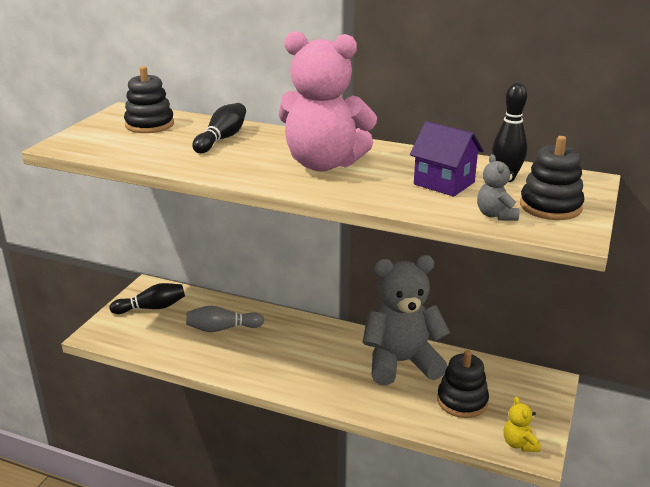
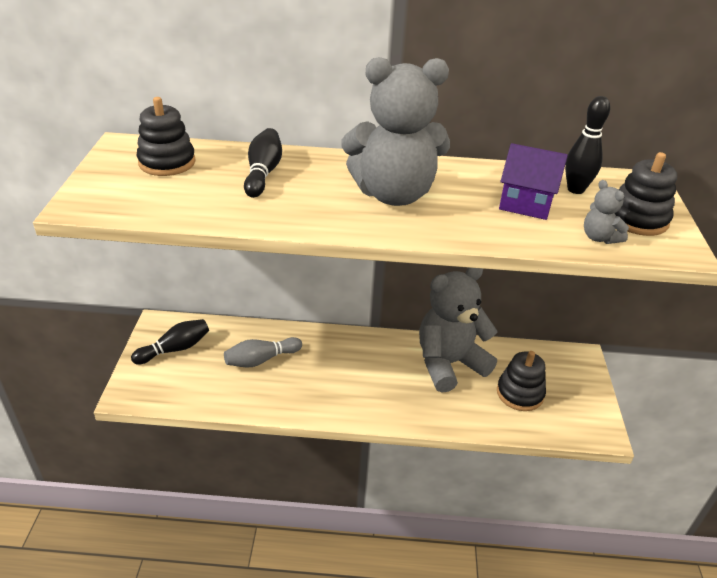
camera: 20 degrees left, 10 degrees up
pink teddy bear [279,31,377,171] -> grey teddy bear [342,57,450,206]
yellow teddy bear [504,396,541,452] -> none

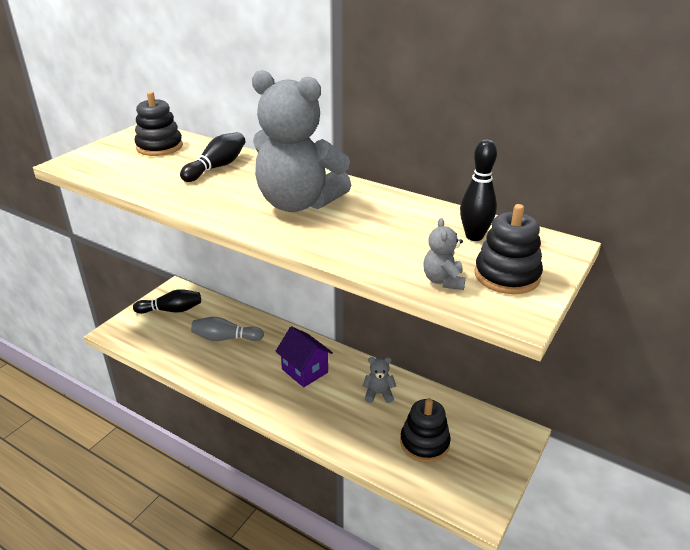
camera: 30 degrees right, 5 degrees down
grey teddy bear [419,268,497,393] -> grey teddy bear [363,357,396,403], size x0.40
purple house [499,143,568,220] -> purple house moved to [275,326,333,387]

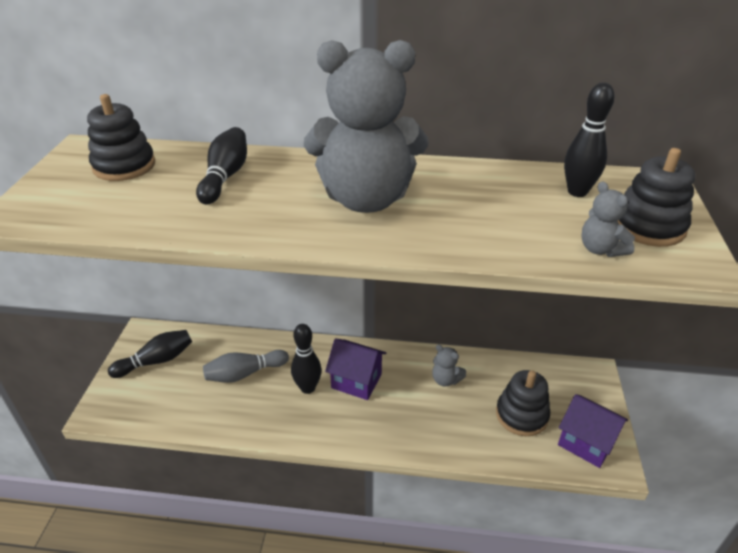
camera: 25 degrees left, 5 degrees up
grey teddy bear [363,357,396,403] -> grey teddy bear turned 120 degrees counterclockwise [432,345,466,386]
none -> black bowling pin [291,324,321,394]
none -> purple house [558,394,628,468]

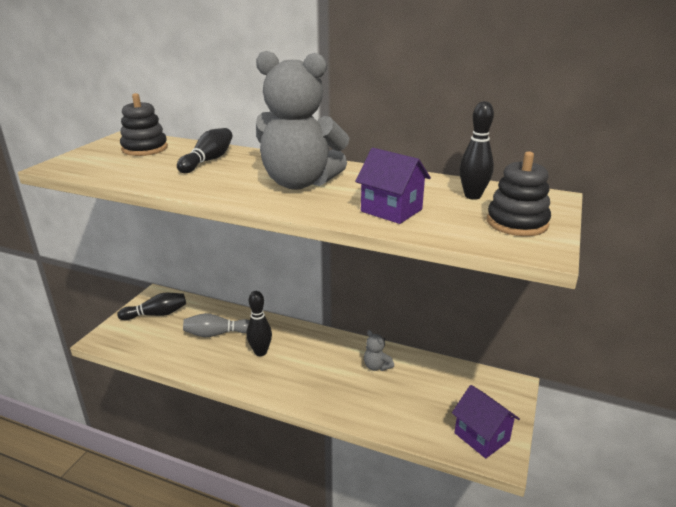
camera: 15 degrees right, 10 degrees down
purple house [325,338,386,400] -> purple house moved to [355,148,431,224]
black stacking toy [496,370,550,436] -> none
grey teddy bear [581,181,635,257] -> none

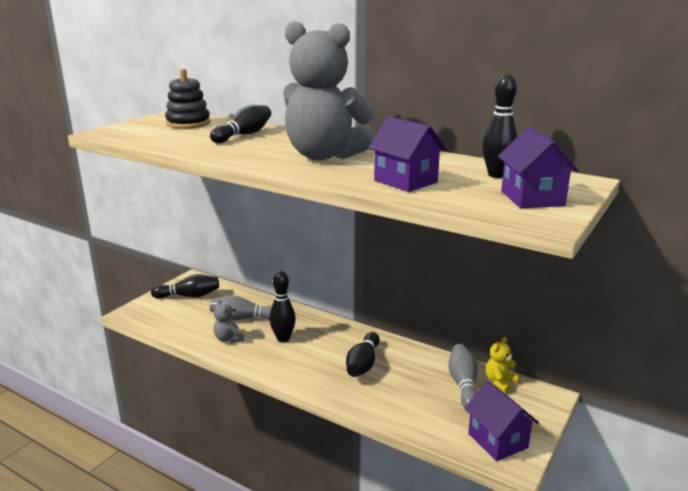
camera: 10 degrees right, 5 degrees down
grey teddy bear [364,330,394,371] -> grey teddy bear moved to [214,299,244,343]
black stacking toy [487,151,551,236] -> purple house [498,127,579,208]
none -> black bowling pin [346,332,380,377]
none -> grey bowling pin [448,344,478,408]
none -> yellow teddy bear [486,337,519,393]

